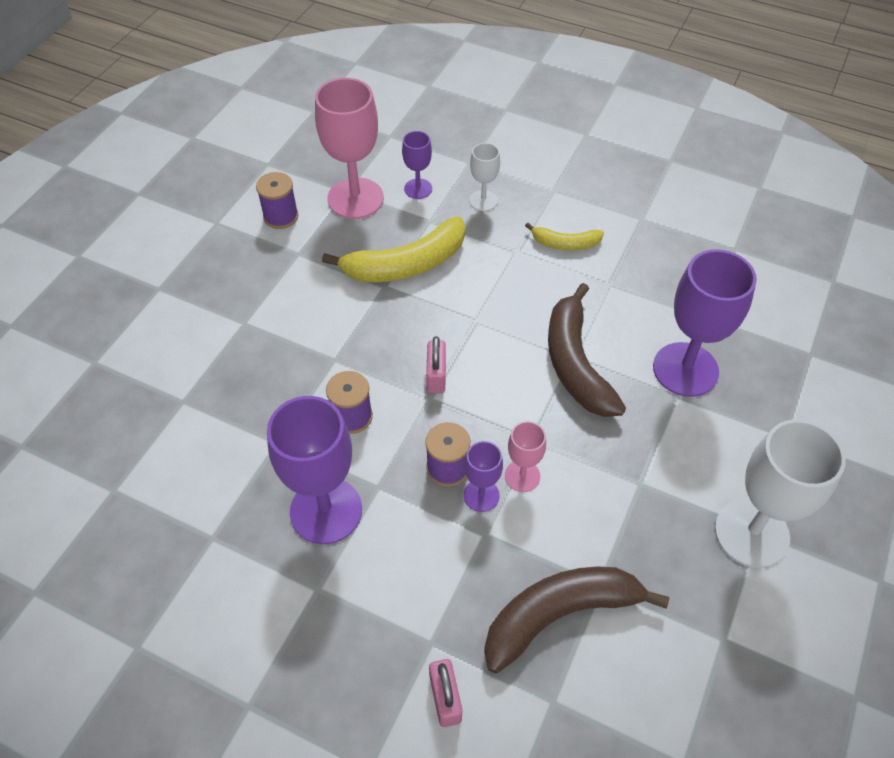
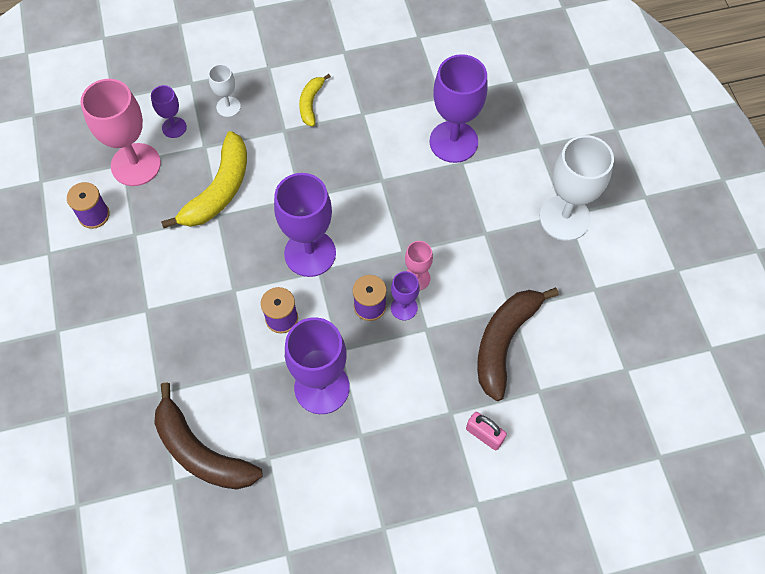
camera: 40 degrees left, 10 degrees up
pink padlock [426,336,446,393] -> purple goblet [274,173,336,277]
yellow banana [525,223,604,250] -> yellow banana turned 135 degrees clockwise [299,74,331,126]
brown banana [548,283,626,417] -> brown banana moved to [154,382,263,490]

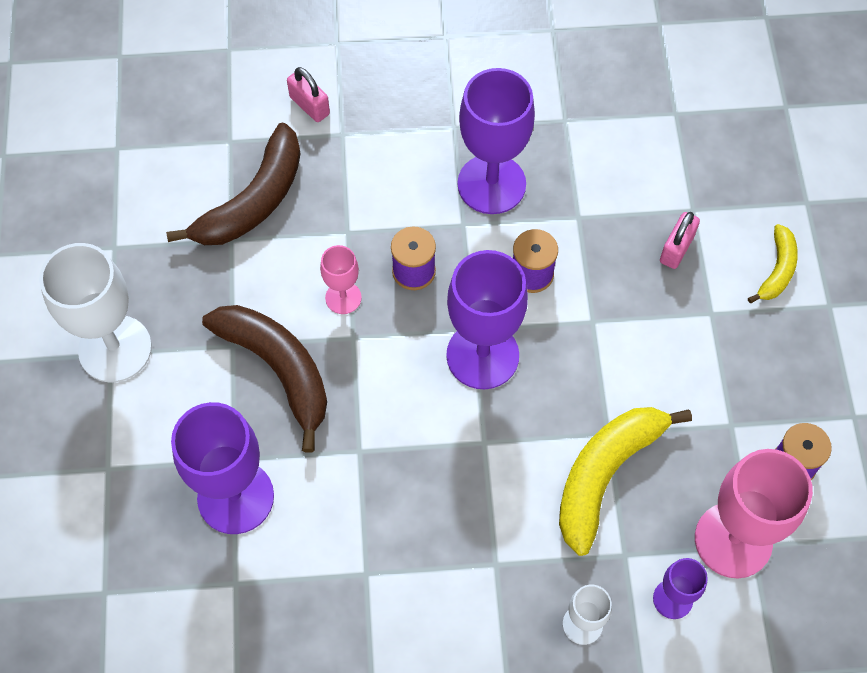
camera: 170 degrees left, 0 degrees up
brown banana [154,382,263,490] -> brown banana moved to [202,305,327,453]
yellow banana [299,74,331,126] -> yellow banana moved to [748,224,798,303]
purple goblet [391,271,419,320] -> none
none -> pink padlock [660,212,700,269]

